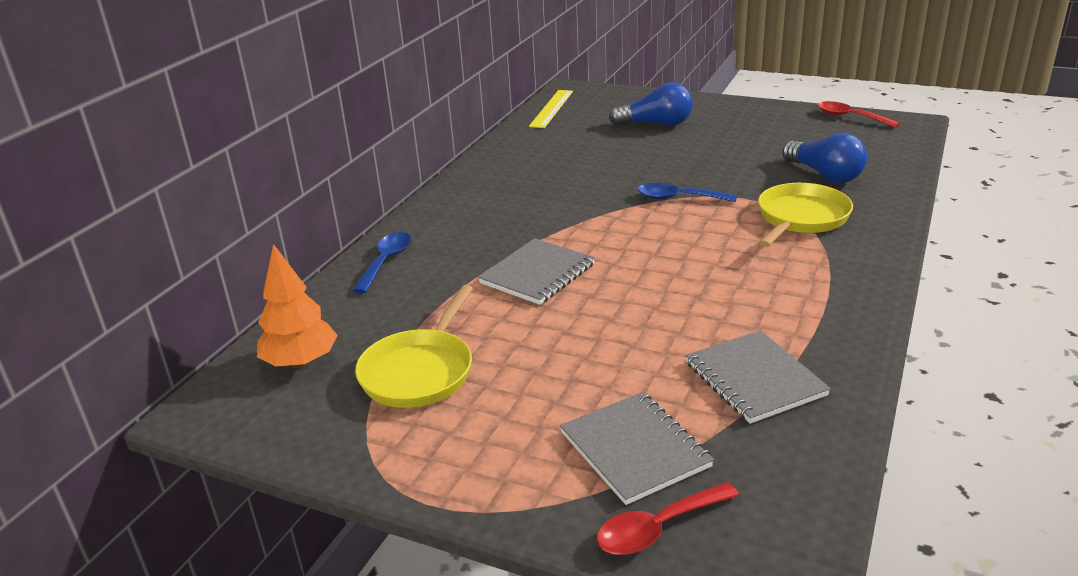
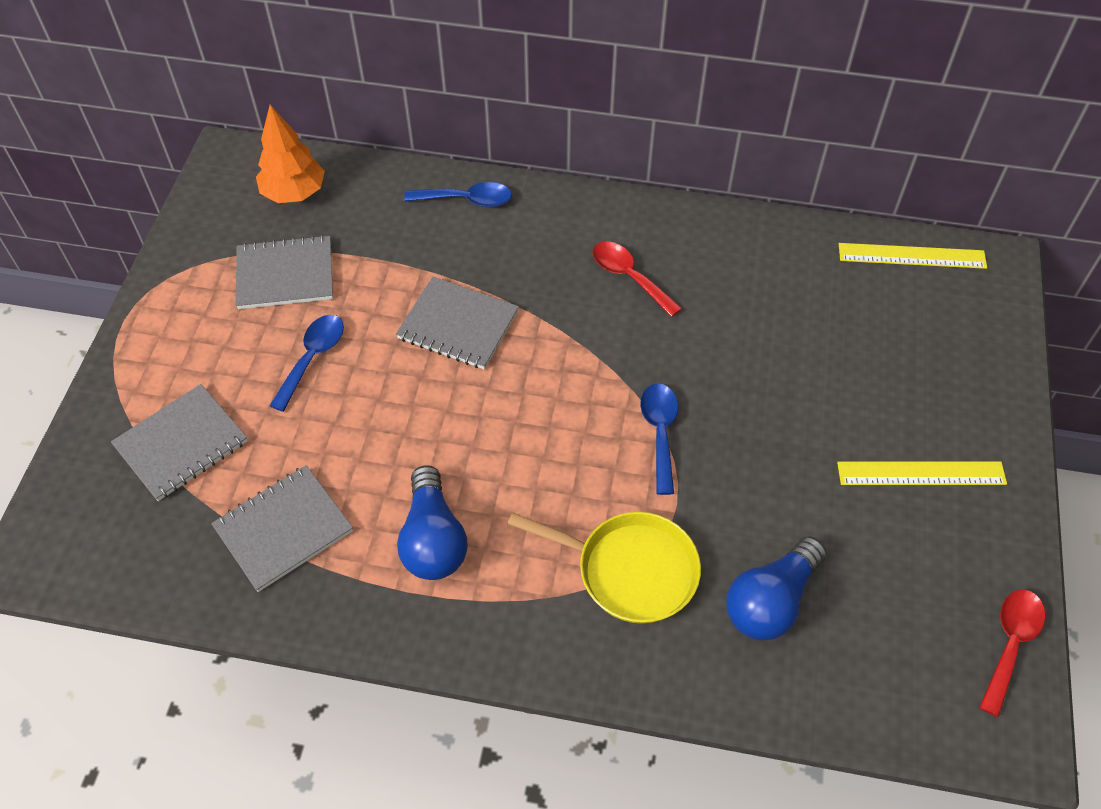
camera: 75 degrees right, 25 degrees up
yellow pan [355,285,473,408] -> grey notebook [235,235,333,309]
red spoon [597,482,739,555] -> red spoon moved to [592,241,682,317]
blue light bulb [609,82,693,126] -> blue light bulb moved to [397,466,467,580]
none -> blue spoon [270,315,344,412]
none -> yellow ruler [837,461,1007,485]

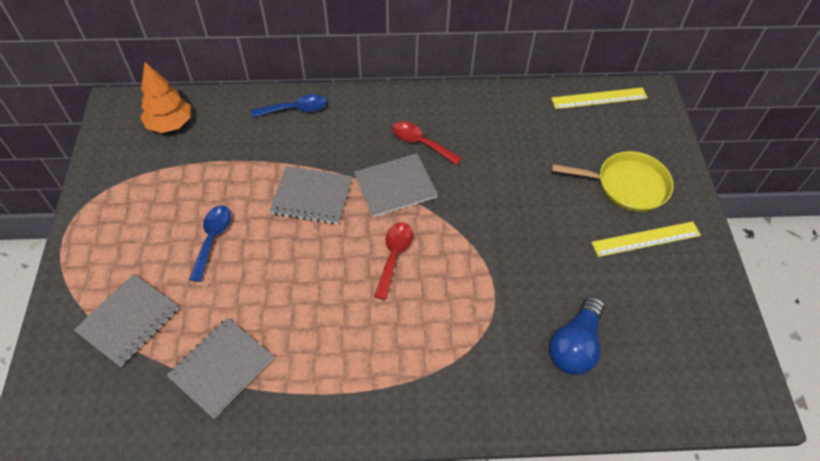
camera: 15 degrees left, 0 degrees up
grey notebook [235,235,333,309] -> grey notebook moved to [354,153,438,217]
blue light bulb [397,466,467,580] -> none
yellow pan [508,512,701,624] -> yellow pan moved to [552,151,674,212]
blue spoon [640,383,678,495] -> none
red spoon [979,589,1045,717] -> red spoon moved to [374,222,413,300]

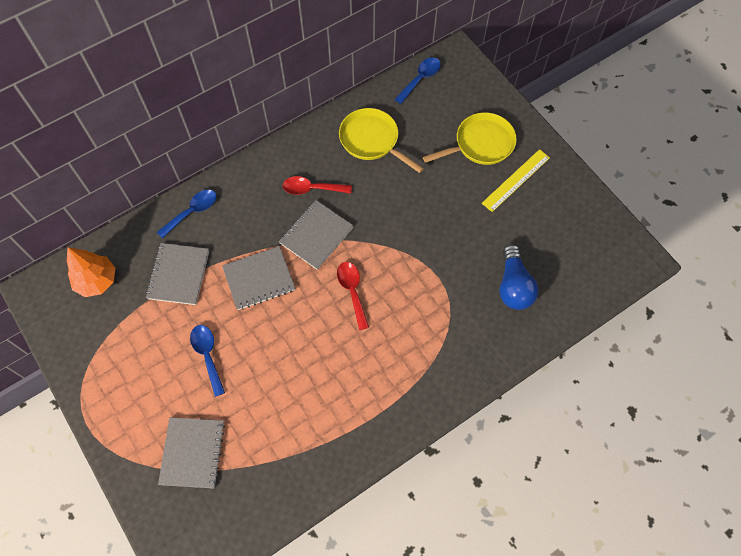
camera: 30 degrees left, 10 degrees up
grey notebook [166,318,274,419] -> grey notebook moved to [146,243,209,305]
yellow ruler [551,87,648,109] -> blue spoon [395,57,441,104]
none -> yellow pan [339,108,424,173]

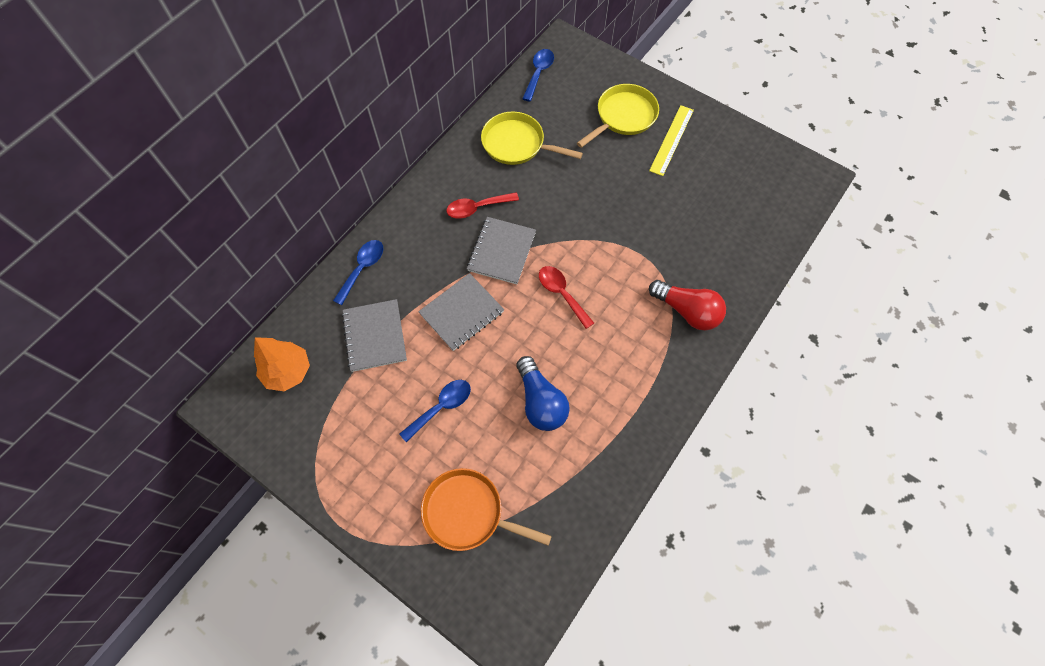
camera: 20 degrees left, 0 degrees up
grey notebook [158,417,225,488] -> orange pan [421,468,552,551]
blue spoon [190,325,225,397] -> blue spoon turned 90 degrees clockwise [399,380,471,442]
blue light bulb [499,245,539,310] -> blue light bulb moved to [516,356,570,431]
none -> red light bulb [649,280,726,331]

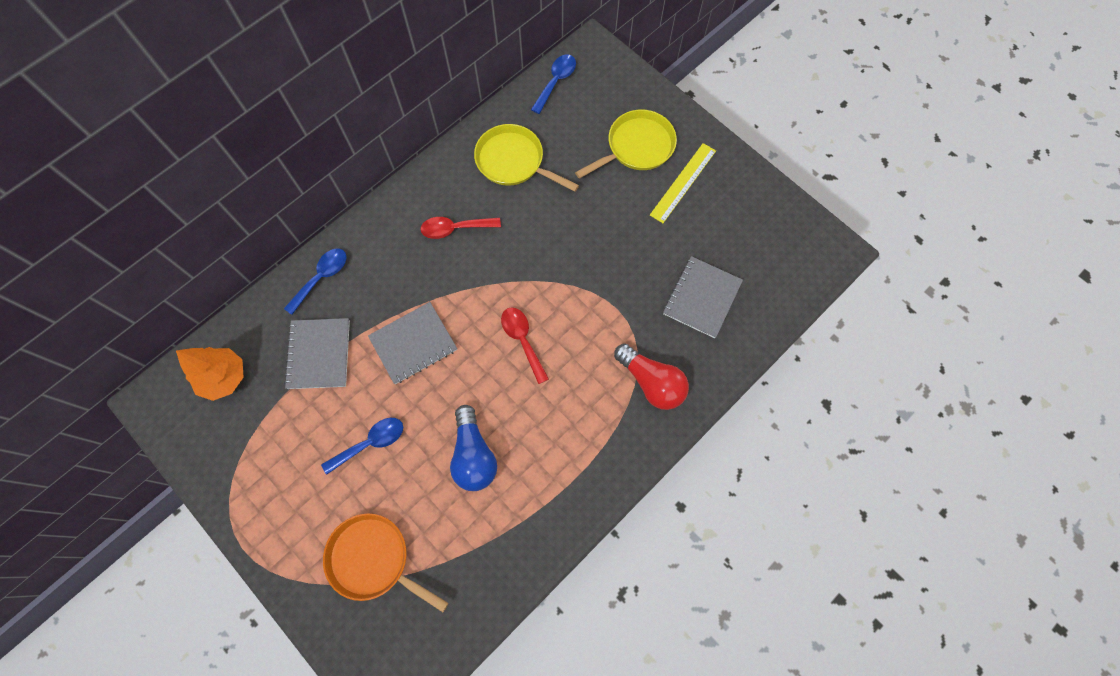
camera: 10 degrees right, 5 degrees up
grey notebook [467,217,536,284] -> grey notebook moved to [663,256,743,338]

